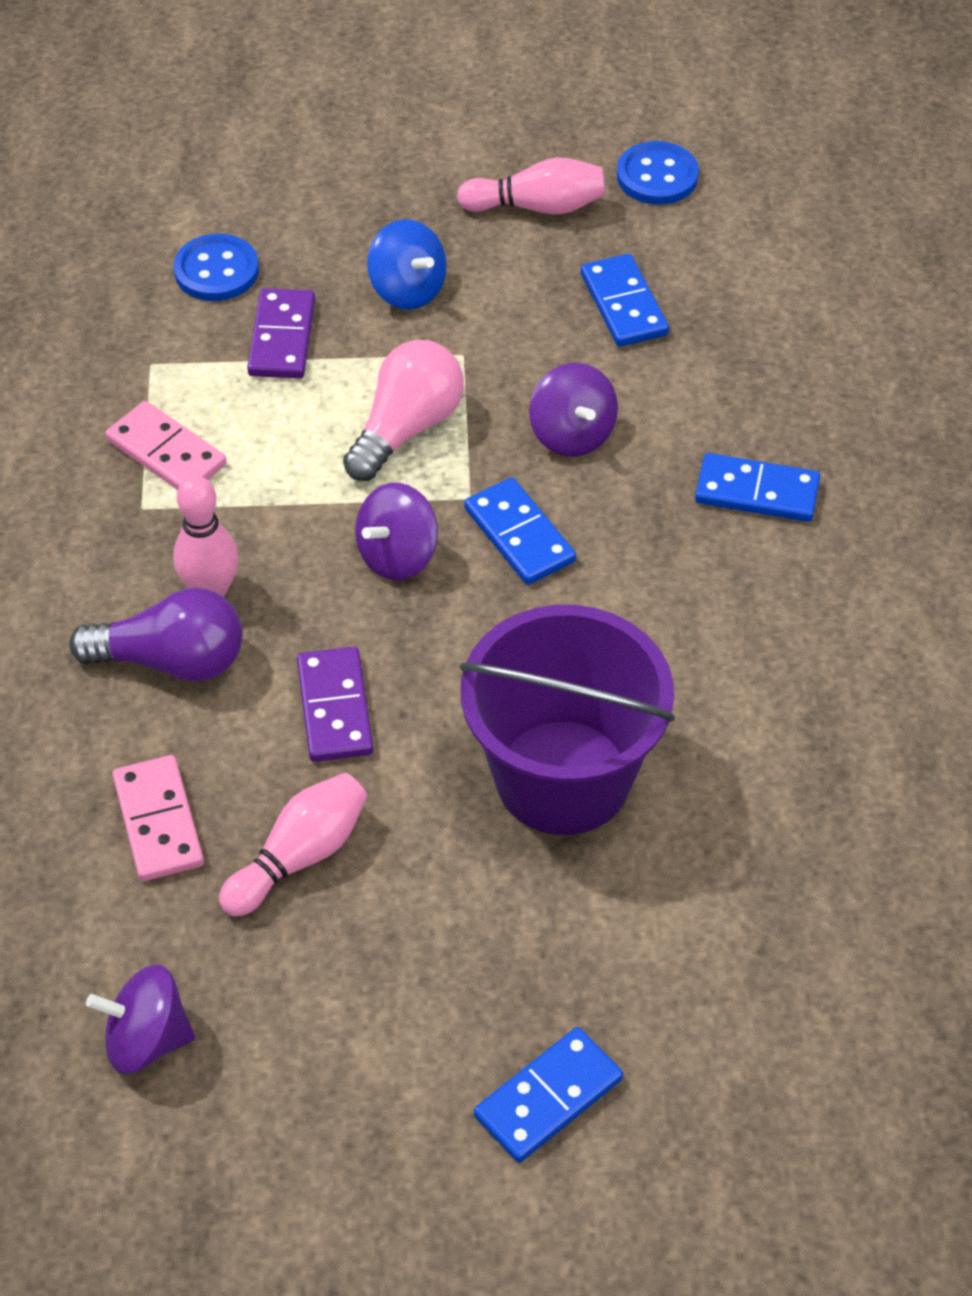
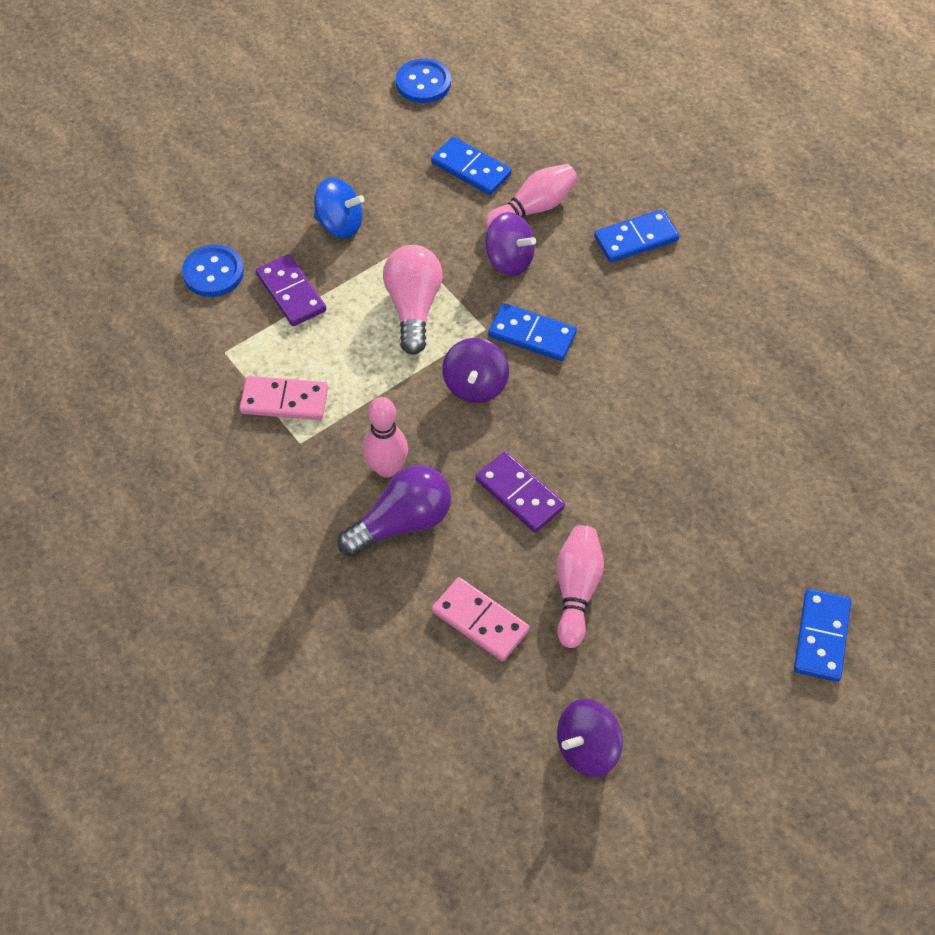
camera: 35 degrees left, 5 degrees up
pink bowling pin [457,157,605,215] -> pink bowling pin moved to [485,164,578,230]
purple bucket [460,605,675,835] -> none

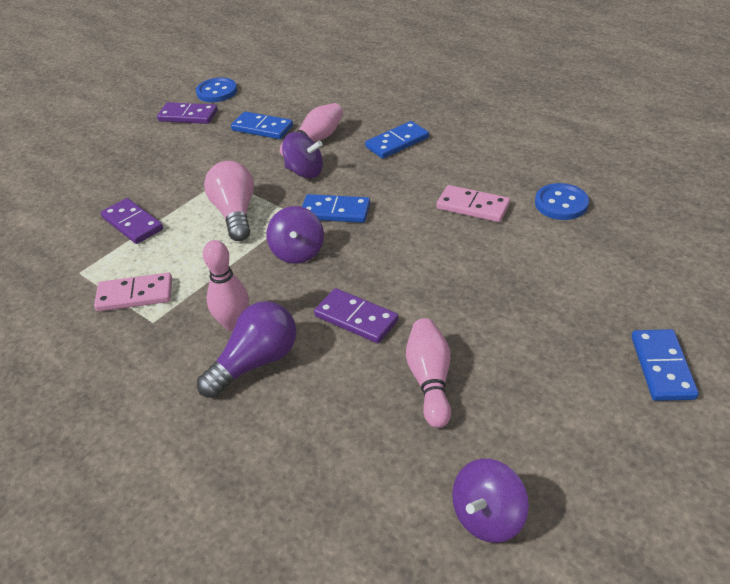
camera: 10 degrees left, 15 degrees down
blue button [182,245,244,297] -> blue button moved to [535,183,589,220]
blue spinning top [314,178,364,238] -> none
pink domino [432,577,530,661] -> pink domino moved to [436,185,510,222]
none -> purple domino [157,102,218,124]

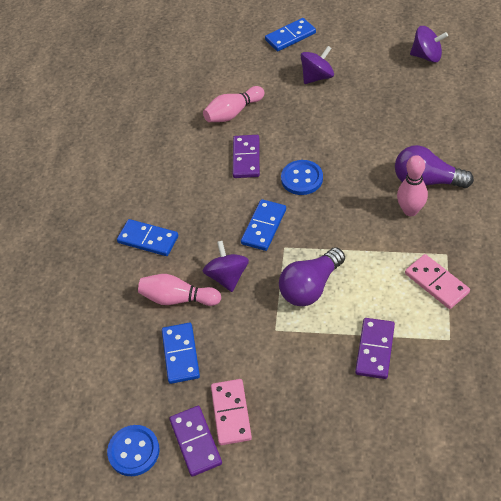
camera: 120 degrees left, 10 degrees up
pink light bulb [204,161,254,241] -> purple light bulb [279,247,345,306]
purple spinning top [267,206,324,264] -> purple spinning top moved to [301,46,334,84]
blue domino [302,194,370,223] -> blue domino turned 45 degrees clockwise [241,199,286,251]
purple domino [314,288,399,343] -> purple domino moved to [233,135,260,178]
pink bowling pin [406,318,451,428] -> pink bowling pin moved to [203,86,264,122]
pink domino [436,185,510,222] -> pink domino moved to [211,379,252,445]
blue button [535,183,589,220] -> blue button moved to [281,160,323,195]

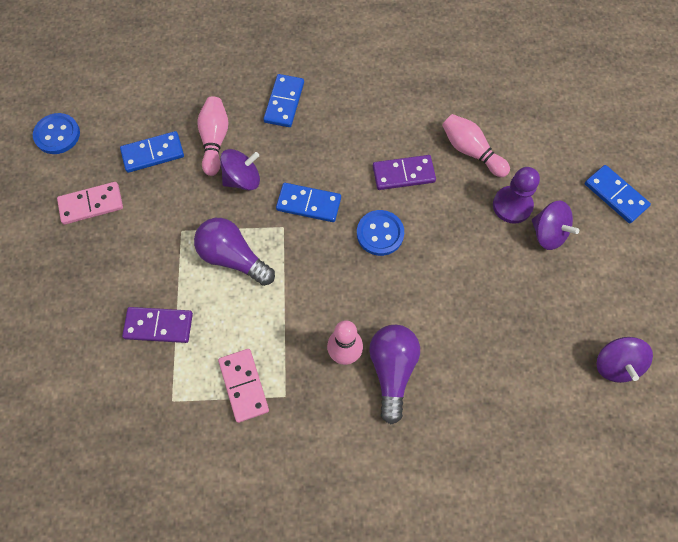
camera: 75 degrees right, 15 degrees up
purple domino [169,406,222,477] -> none
pink domino [405,254,470,309] -> pink domino turned 60 degrees counterclockwise [218,349,269,423]
none -> purple pawn [493,167,540,224]

